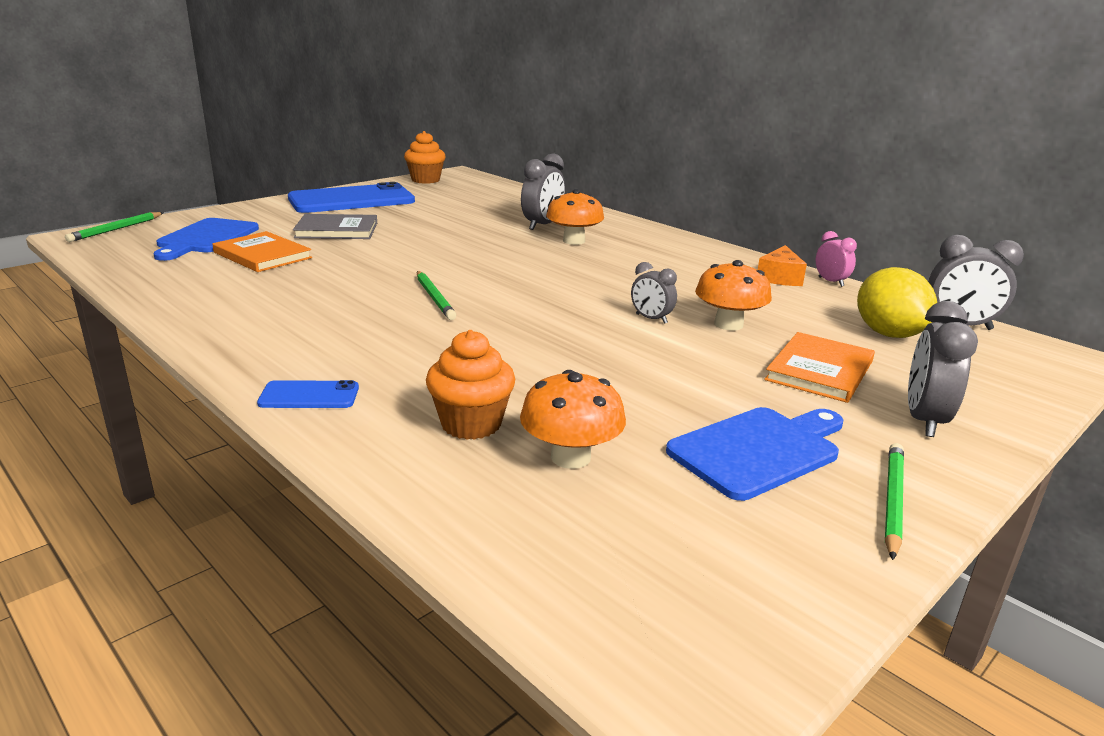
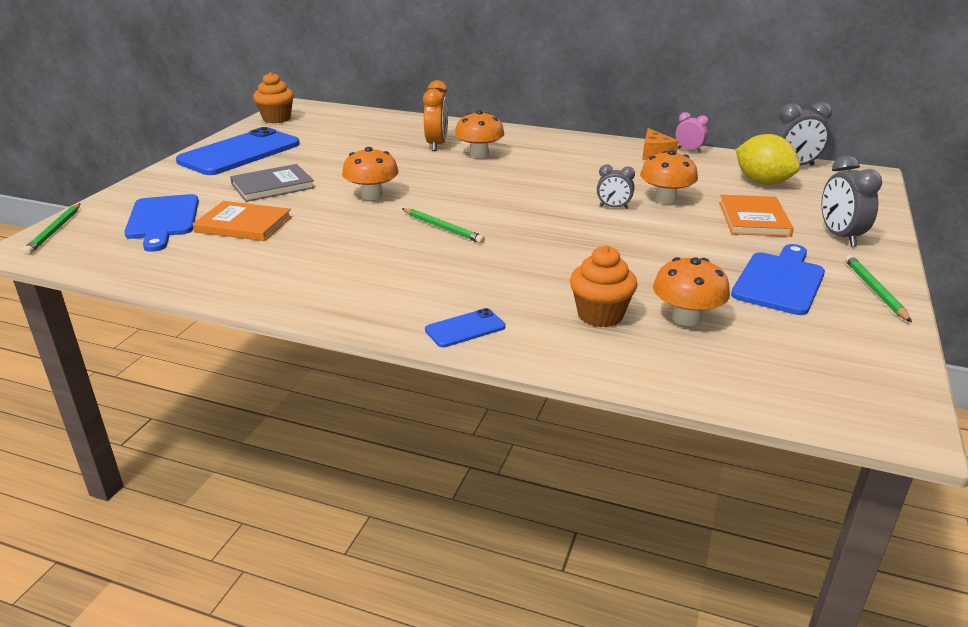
camera: 25 degrees left, 5 degrees up
grey clock [521,154,565,230] -> orange clock [423,80,448,151]
none -> orange mushroom [342,147,399,200]

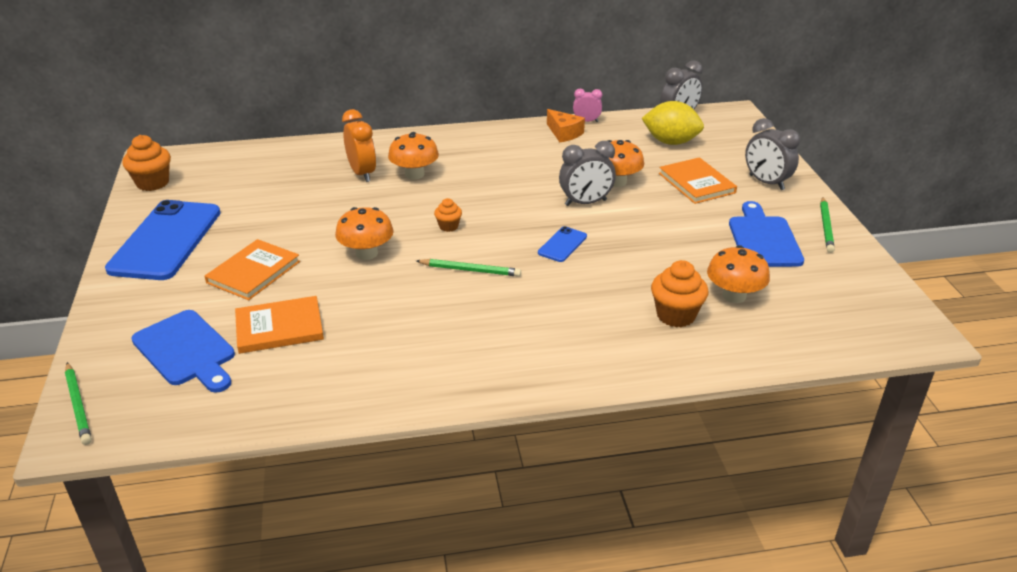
camera: 30 degrees left, 5 degrees up
grey book [230,164,315,202] -> orange book [205,239,300,300]
blue phone [425,308,506,347] -> blue phone moved to [538,226,587,262]
grey clock [597,164,635,209] -> grey clock [559,141,616,206], size x1.64
green pencil [845,255,912,323] -> green pencil turned 135 degrees counterclockwise [820,197,835,253]
none -> orange cupcake [434,198,462,232]

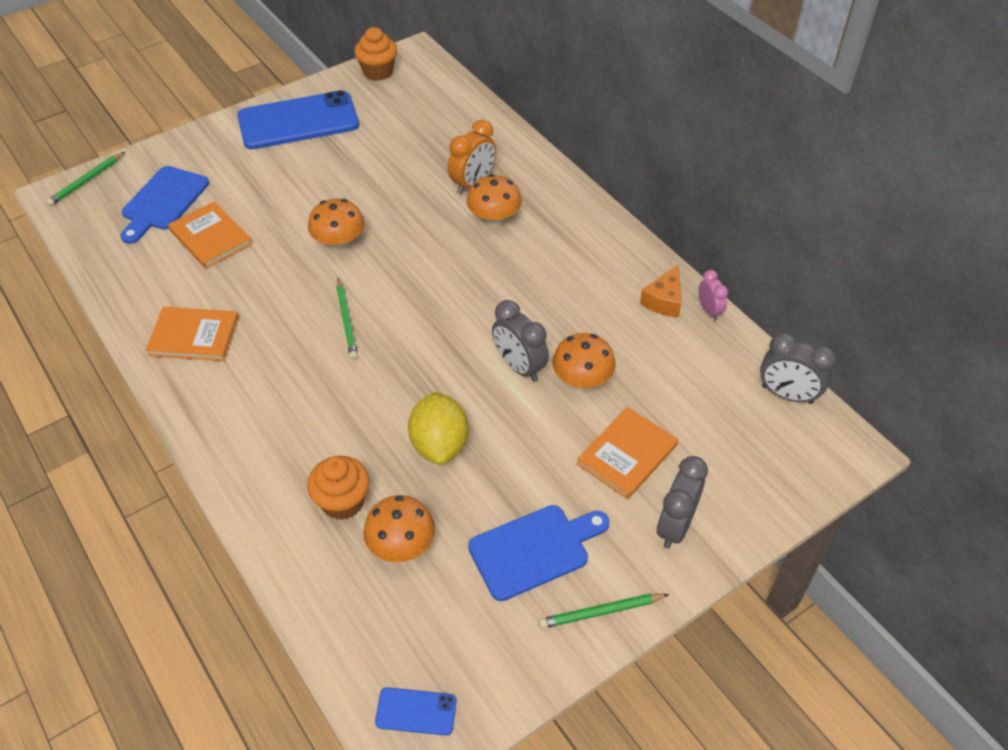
camera: 65 degrees right, 15 degrees up
orange book [205,239,300,300] -> orange book moved to [146,307,239,361]
orange cupcake [434,198,462,232] -> none
blue phone [538,226,587,262] -> blue phone moved to [375,687,457,736]
yellow lemon [642,101,704,145] -> yellow lemon moved to [408,392,469,465]

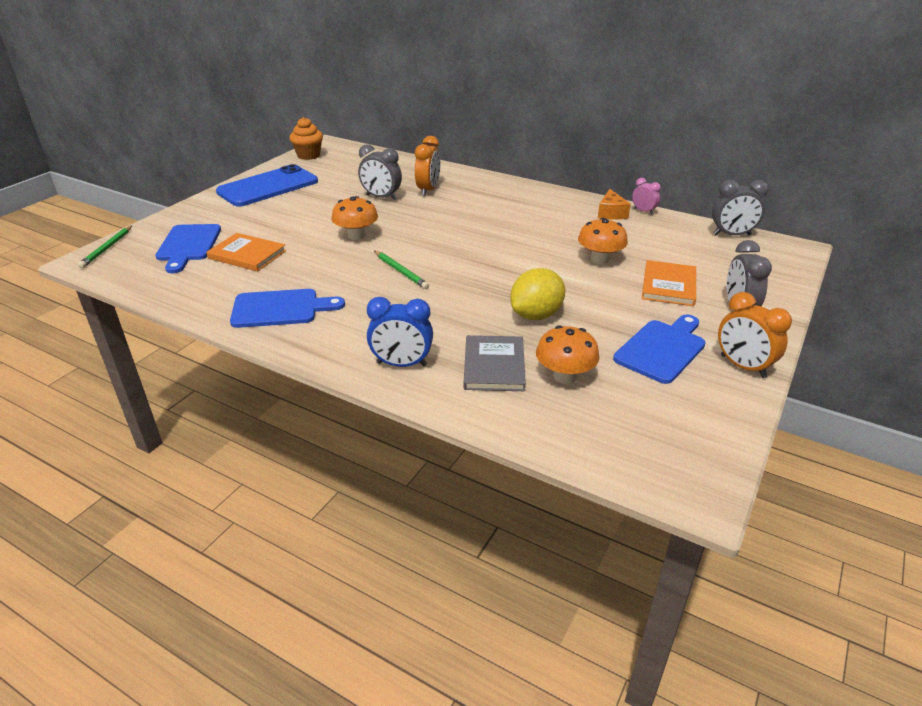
camera: 25 degrees left, 15 degrees down
orange book [146,307,239,361] -> blue cutting board [230,289,345,328]
orange cupcake [307,456,370,520] -> grey book [464,335,526,391]
blue phone [375,687,457,736] -> none
yellow lemon [408,392,469,465] -> yellow lemon turned 75 degrees clockwise [510,268,565,320]
orange mushroom [467,174,522,226] -> none
grey clock [492,300,549,382] -> grey clock moved to [358,144,402,200]
green pencil [538,594,669,629] -> orange clock [718,292,792,378]
none -> blue clock [367,297,433,367]

